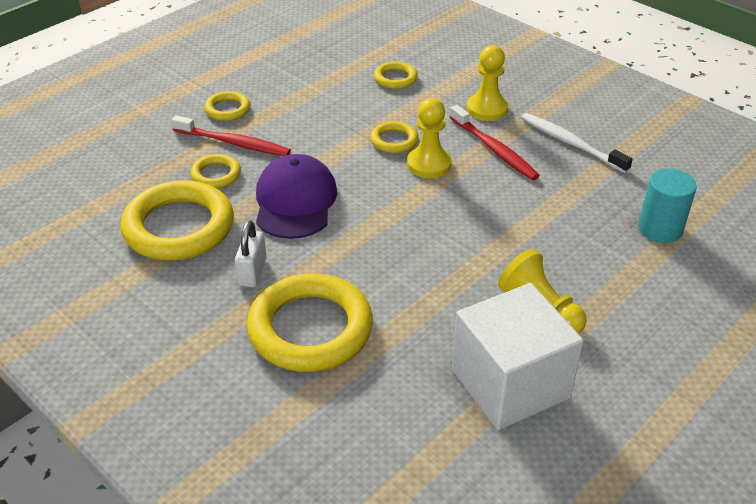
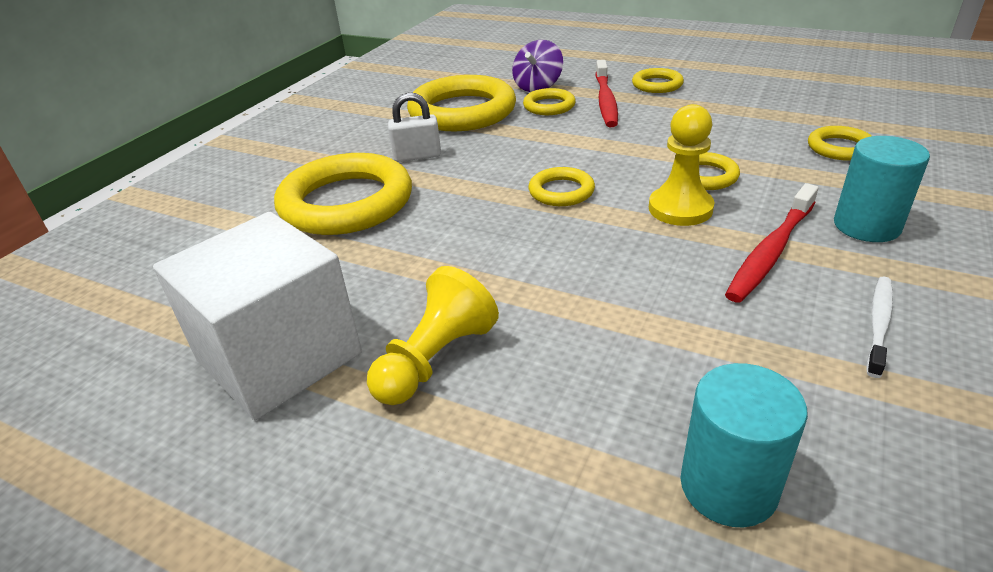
camera: 75 degrees right, 5 degrees down
purple cap [256,154,337,239] -> none
yellow pawn [467,45,509,121] -> turquoise cylinder [834,136,930,242]
white toothbrush [521,113,633,173] -> white toothbrush [866,277,893,378], size x0.65
none -> purple spinning top [512,40,563,92]
none -> yellow ring [528,167,595,206]

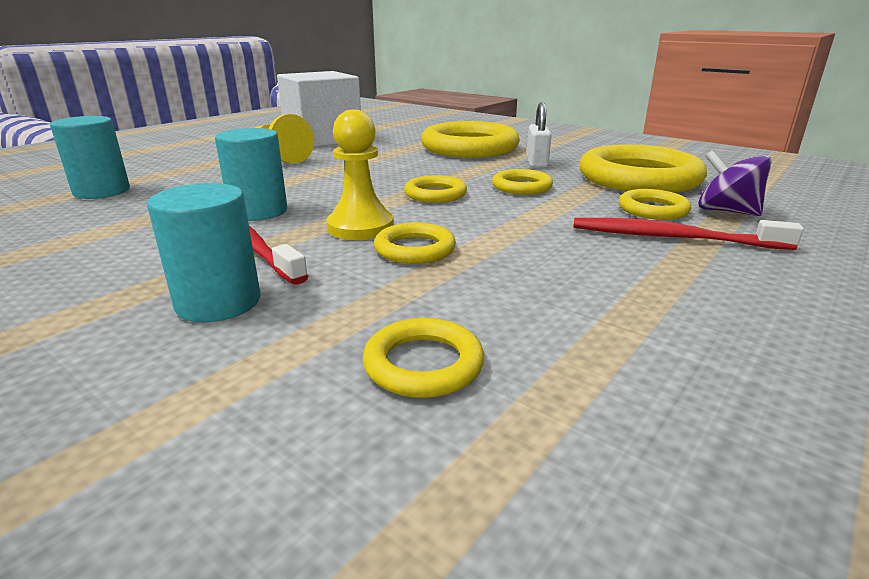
camera: 100 degrees right, 10 degrees down
yellow ring [632,68,684,93] -> yellow ring moved to [492,169,553,195]
white toothbrush [866,277,893,378] -> none
none -> turquoise cylinder [215,128,287,221]

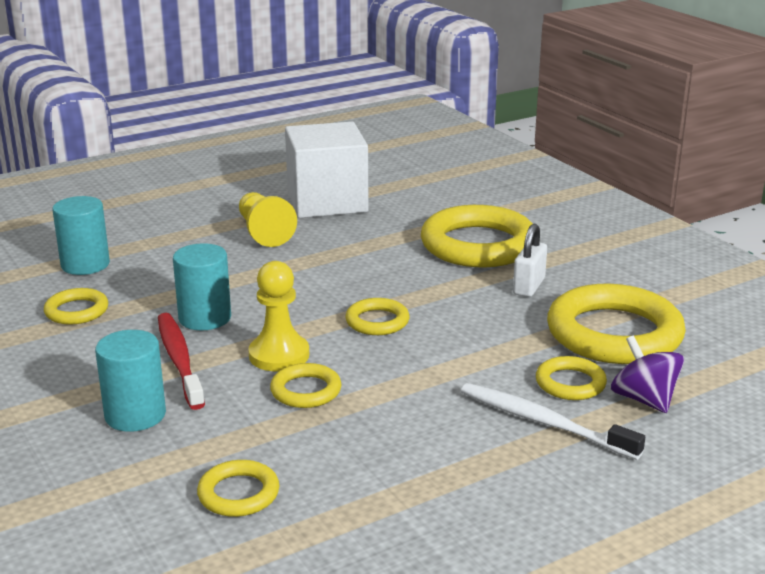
camera: 20 degrees right, 0 degrees up
yellow ring [492,169,553,195] -> yellow ring moved to [44,288,108,325]
red toothbrush [573,218,804,250] -> white toothbrush [461,383,645,460]

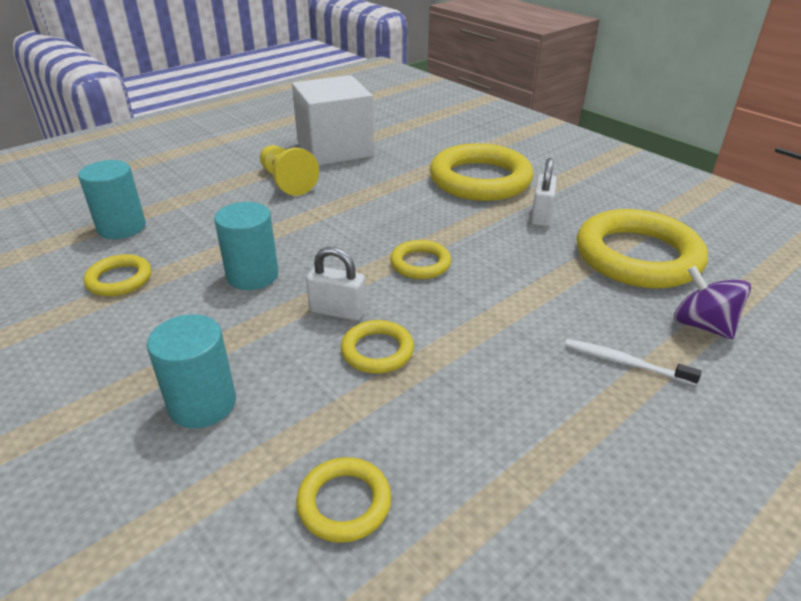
camera: 10 degrees left, 10 degrees up
red toothbrush [158,313,205,410] -> none
yellow pawn [248,261,309,371] -> white padlock [306,247,366,321]
white toothbrush [461,383,645,460] -> white toothbrush [565,339,701,386], size x0.65
yellow ring [536,356,607,400] -> none

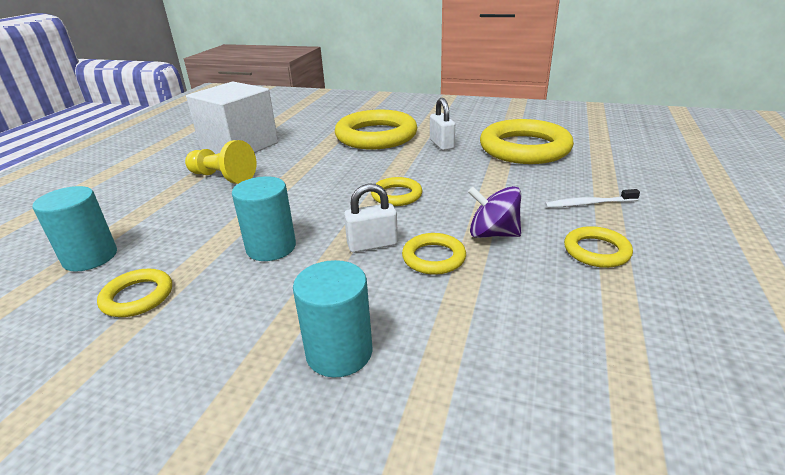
camera: 30 degrees left, 5 degrees down
yellow ring [296,457,392,543] -> yellow ring moved to [564,226,633,268]
purple spinning top [674,266,751,339] -> purple spinning top moved to [468,186,521,238]

